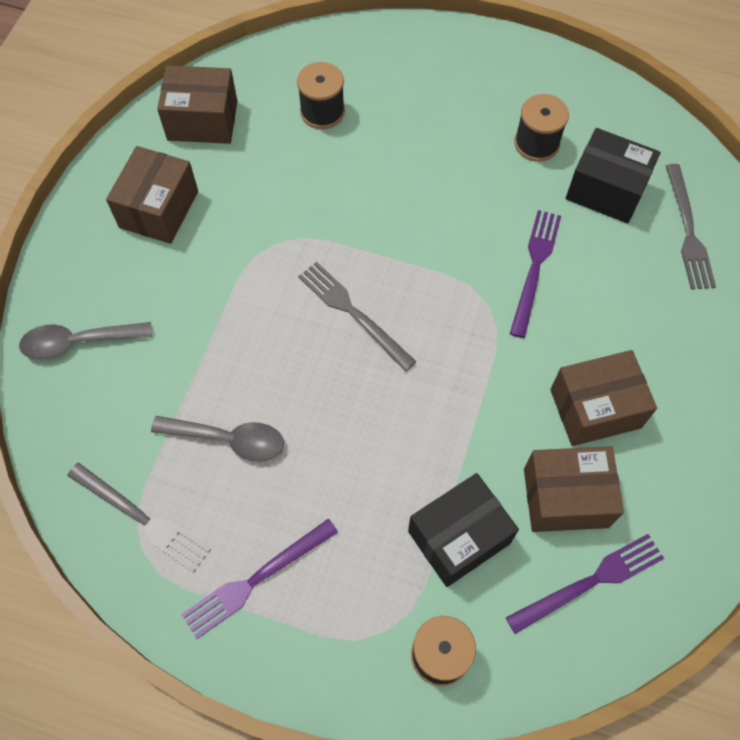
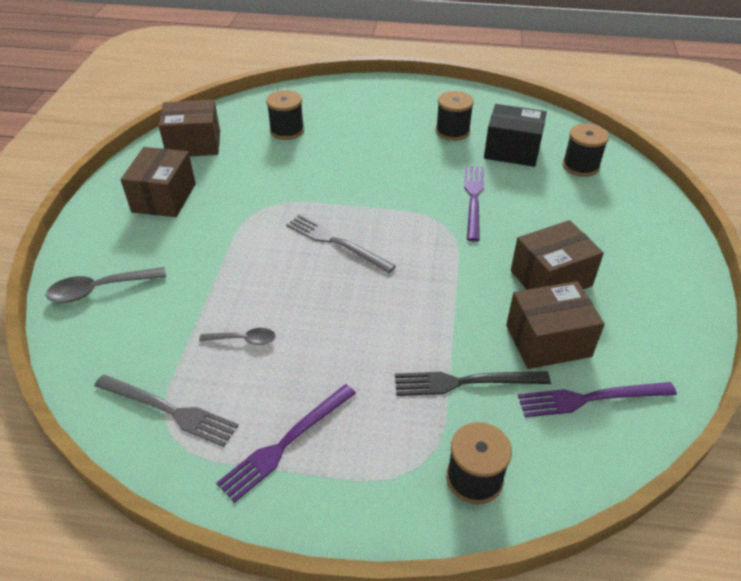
camera: 10 degrees left, 20 degrees down
grey spoon [151,416,284,461] -> grey spoon [199,328,276,345], size x0.62
black box [408,473,519,587] -> black fork [395,371,551,396]
purple fork [506,534,664,634] -> purple fork turned 150 degrees counterclockwise [518,382,677,418]
grey fork [666,164,716,290] -> black spool [562,124,609,177]

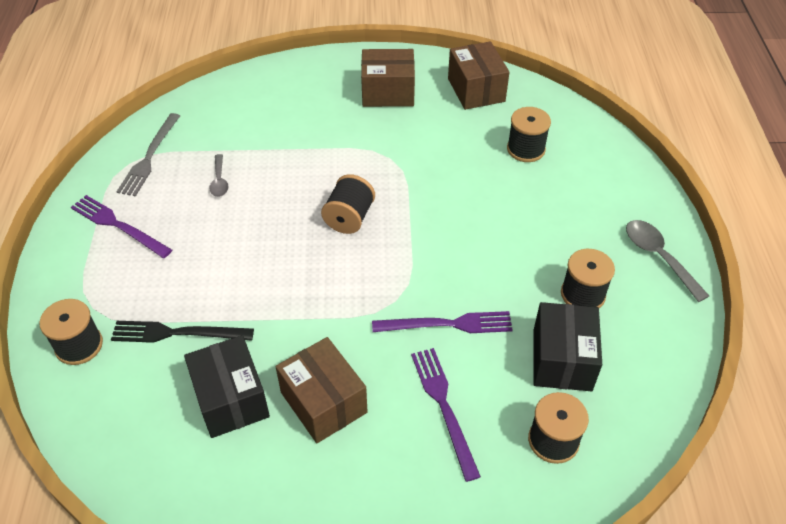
camera: 80 degrees right, 5 degrees up
grey spoon [46,267,166,303] -> grey spoon moved to [626,220,709,302]
grey fork [286,214,396,273] -> black spool [321,174,375,234]
black fork [395,371,551,396] -> black fork turned 75 degrees counterclockwise [111,321,254,343]
brown box [506,281,605,369] -> black box [184,335,270,438]
purple fork [518,382,677,418] -> purple fork moved to [411,348,481,482]

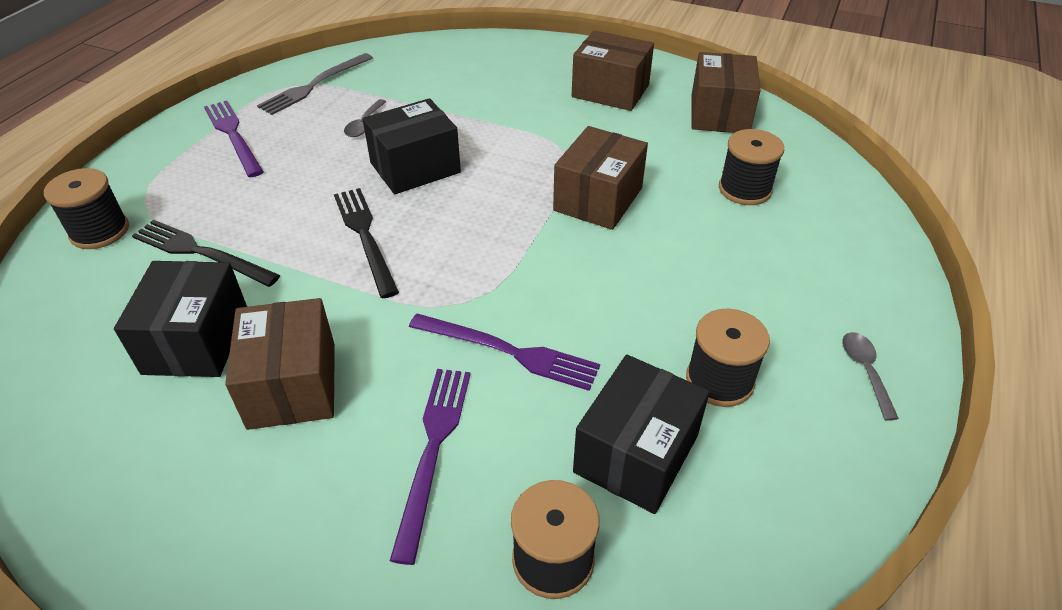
camera: 25 degrees right, 5 degrees down
black spool [321,174,375,234] -> none
grey spoon [626,220,709,302] -> grey spoon [842,332,899,421], size x0.62
none -> black fork [334,188,399,298]
none -> black box [362,98,461,194]
none -> brown box [553,126,648,230]

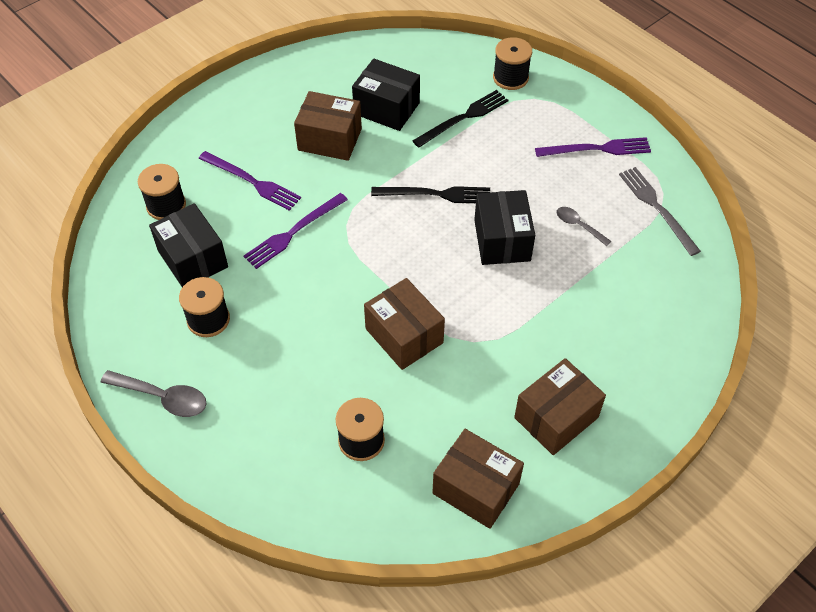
camera: 115 degrees right, 10 degrees up
grey spoon [842,332,899,421] -> grey spoon [101,370,207,417], size x1.61

